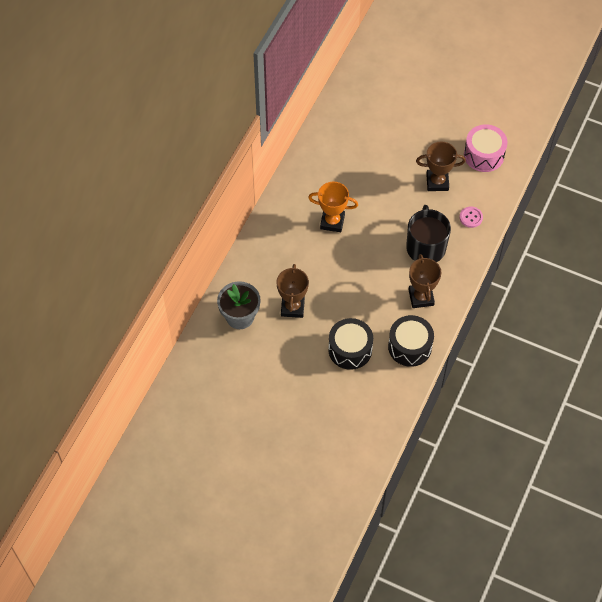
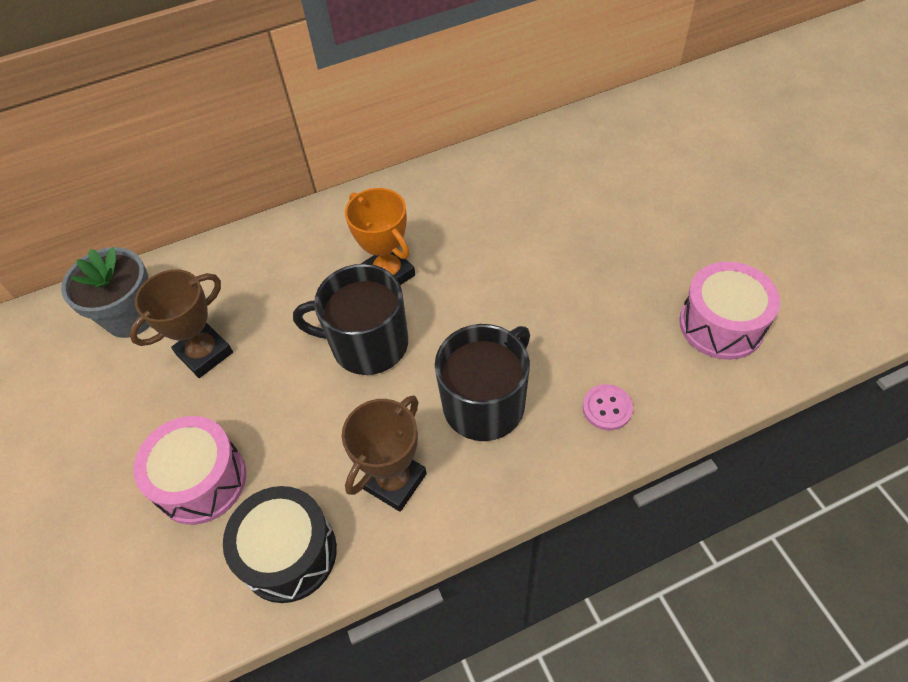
camera: 45 degrees right, 5 degrees down
black drum [328,318,373,370] -> pink drum [133,416,246,525]
brown trophy [416,142,466,191] -> none
none -> black mug [293,264,408,375]

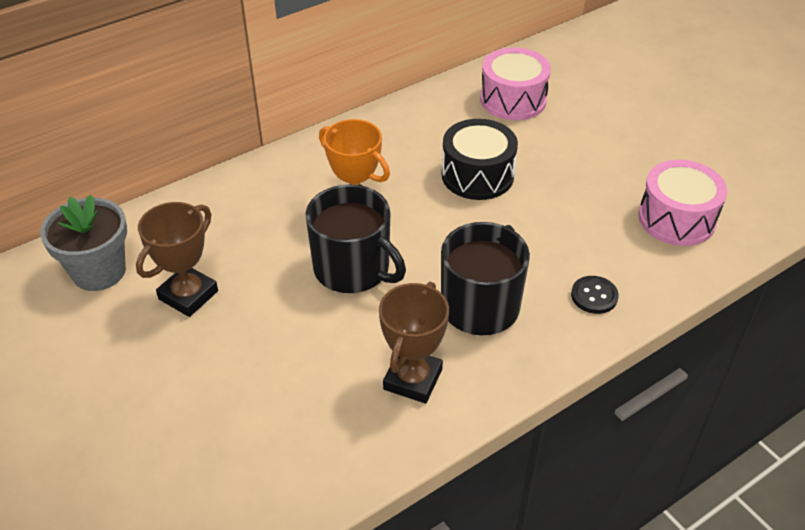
camera: 15 degrees left, 10 degrees down
pink drum [133,416,246,525] -> pink drum moved to [480,48,551,120]
black drum [223,486,337,603] -> black drum moved to [442,119,518,200]
black mug [293,264,408,375] -> black mug turned 135 degrees counterclockwise [306,184,406,293]
pink button [583,384,633,431] -> black button [571,276,619,314]

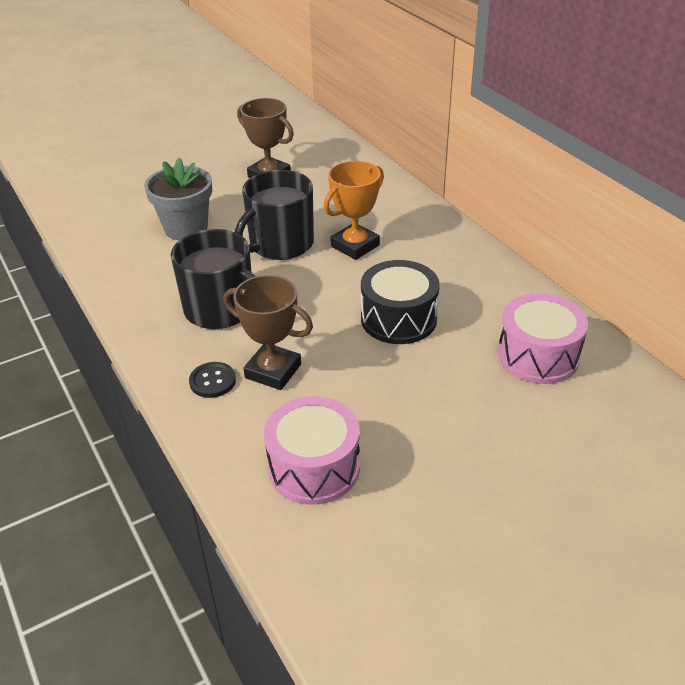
camera: 95 degrees right, 5 degrees down
grey flower pot [40,195,127,291] -> grey flower pot moved to [144,158,212,240]
brown trophy [379,282,449,404] -> brown trophy moved to [223,275,313,390]

